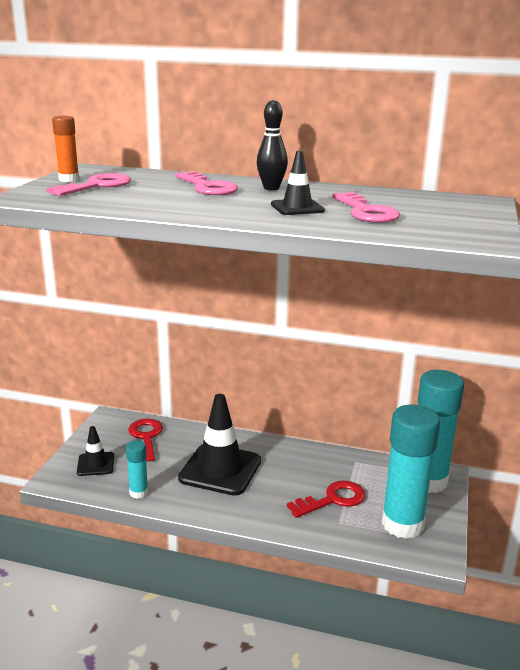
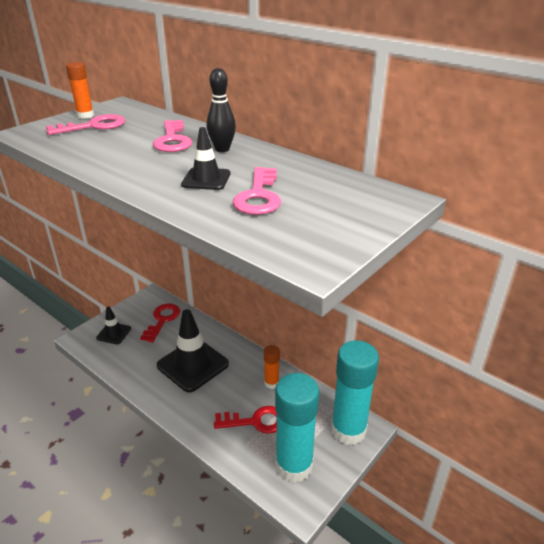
camera: 25 degrees right, 10 degrees up
turquoise glue stick [126,440,148,499] -> none
none -> orange glue stick [264,345,280,389]

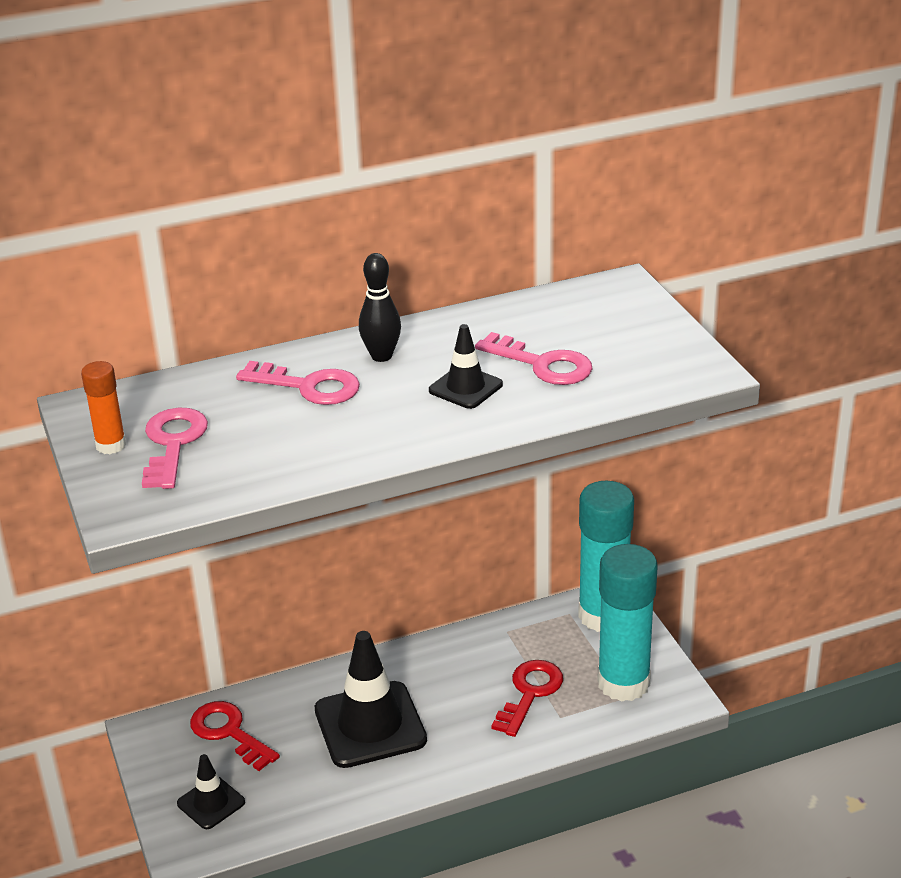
camera: 60 degrees left, 0 degrees up
orange glue stick [264,345,280,389] -> none

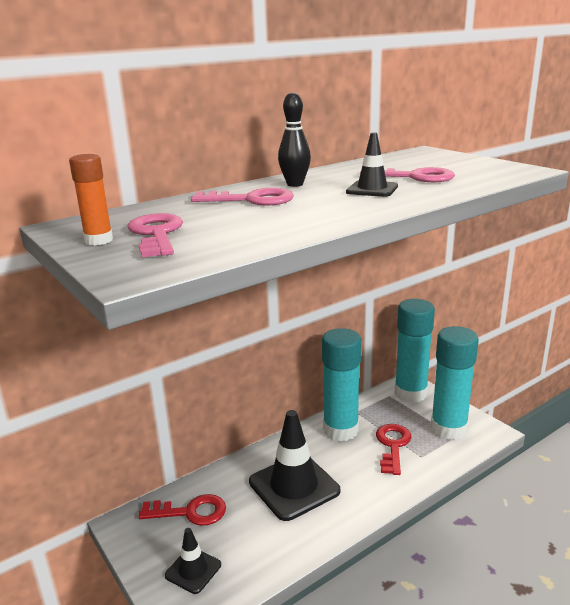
camera: 15 degrees left, 10 degrees down
red key [190,701,280,771] -> red key turned 150 degrees clockwise [138,494,226,526]
none -> turquoise glue stick [322,328,361,441]

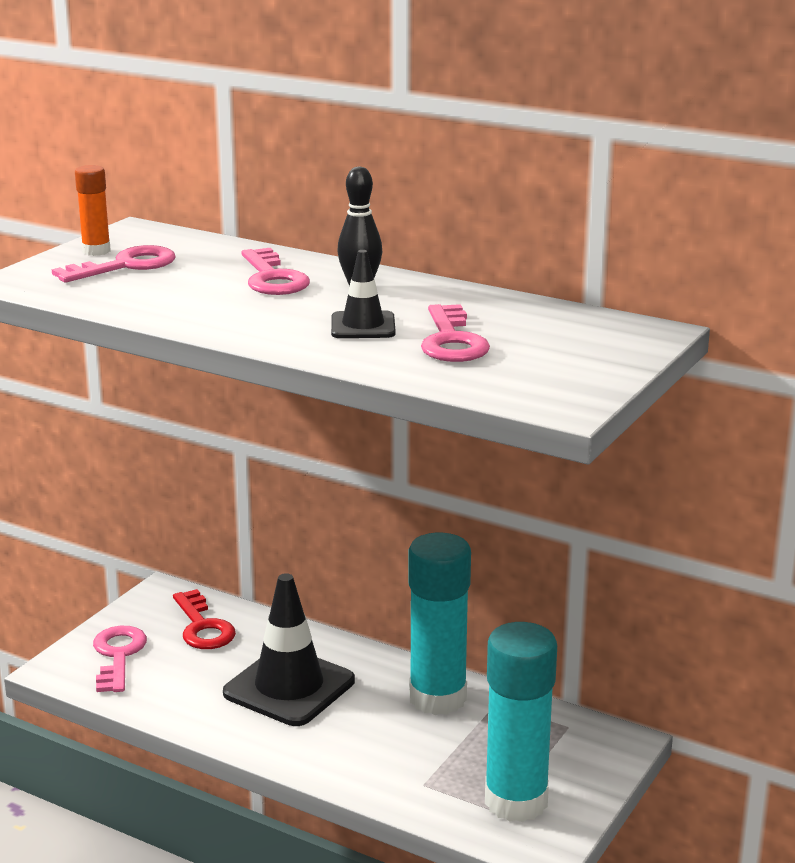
camera: 65 degrees right, 0 degrees up
black traffic cone [165,528,221,594] -> pink key [93,626,147,692]
red key [376,424,412,475] -> none
turquoise glue stick [394,299,435,403] -> none

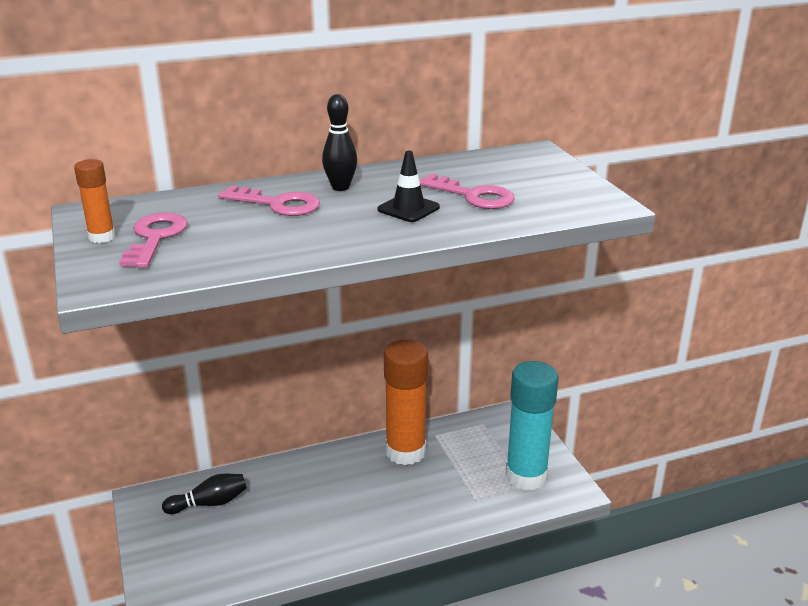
camera: 50 degrees left, 5 degrees up
pink key [93,626,147,692] -> none
red key [173,589,236,649] -> black bowling pin [162,474,247,514]
black traffic cone [223,573,355,726] -> none
turquoise glue stick [409,533,471,715] -> orange glue stick [384,340,428,465]

